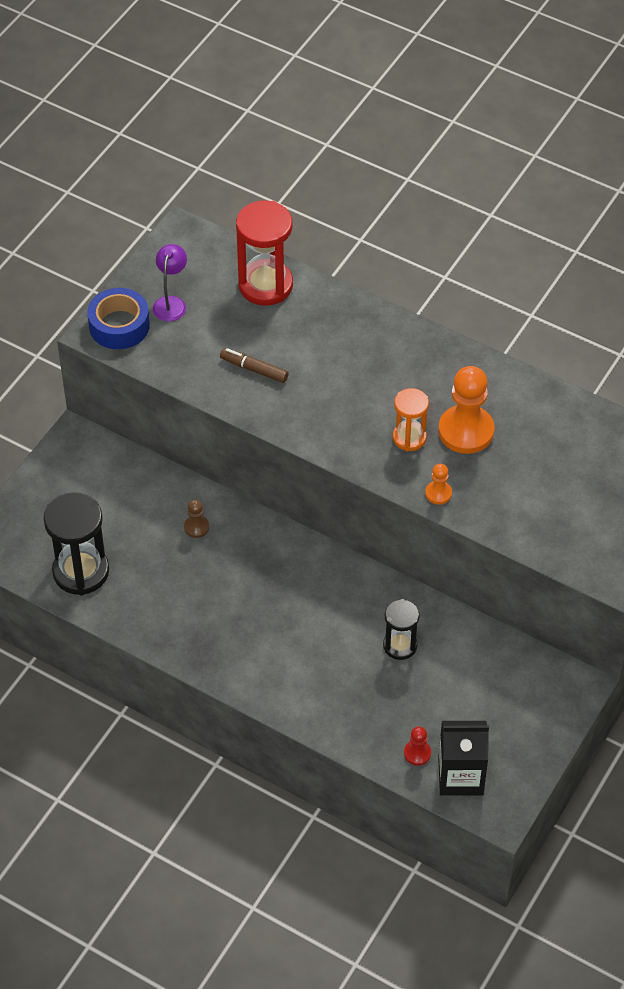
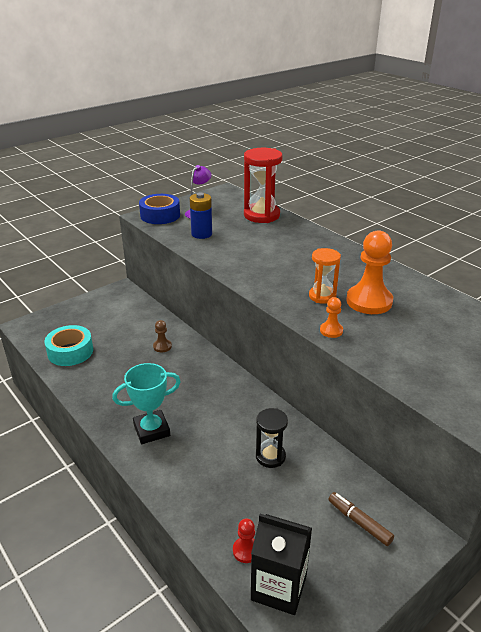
camera: 20 degrees right, 20 degrees down
black hourglass [43,492,109,595] -> turquoise tape [44,325,93,366]
brown marker [220,348,289,383] -> brown marker moved to [328,492,394,546]
none -> turquoise trophy [112,363,181,444]
none -> blue battery [189,193,212,239]

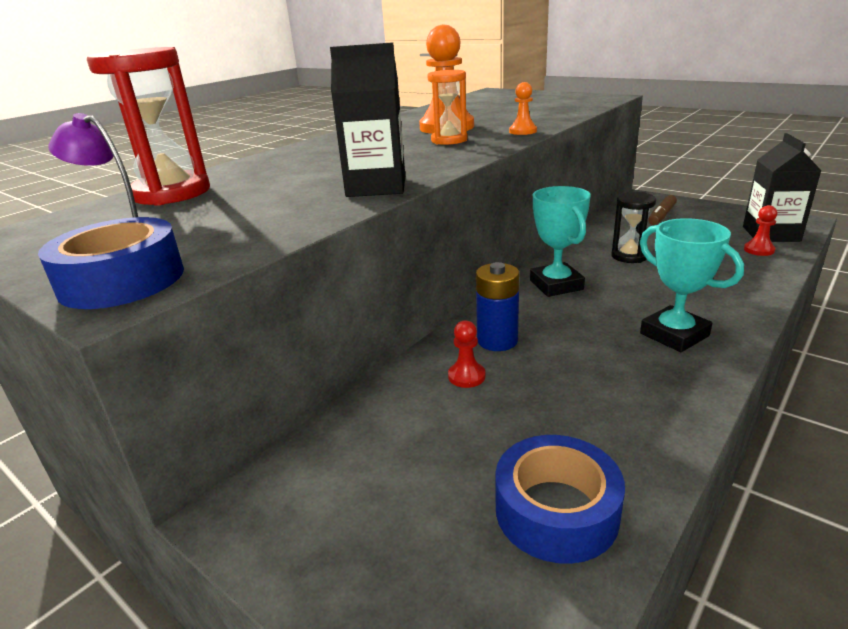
camera: 100 degrees left, 5 degrees down
turquoise tape [44,325,93,366] -> blue tape [496,435,625,564]
brown pawn [153,320,172,352] -> red pawn [448,320,486,388]
blue battery [189,193,212,239] -> blue battery moved to [476,262,519,351]
none -> black carton [330,42,405,197]
none -> turquoise trophy [530,186,591,297]

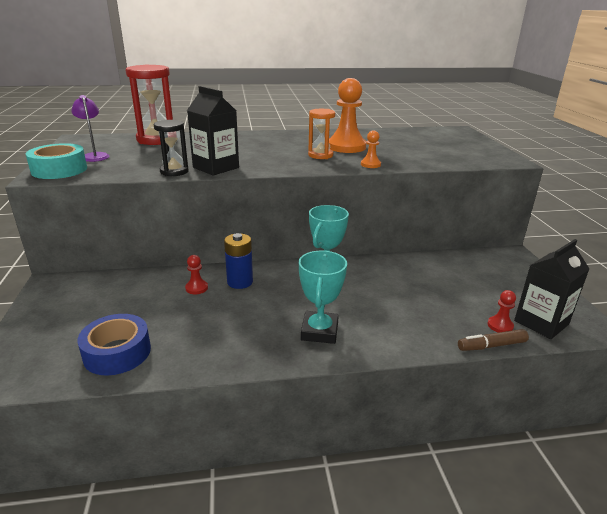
camera: 40 degrees right, 0 degrees up
blue tape [38,217,184,309] -> turquoise tape [26,143,87,179]
black hourglass [611,192,656,263] -> black hourglass moved to [154,120,189,176]
brown marker [648,195,677,225] -> brown marker moved to [458,329,529,351]

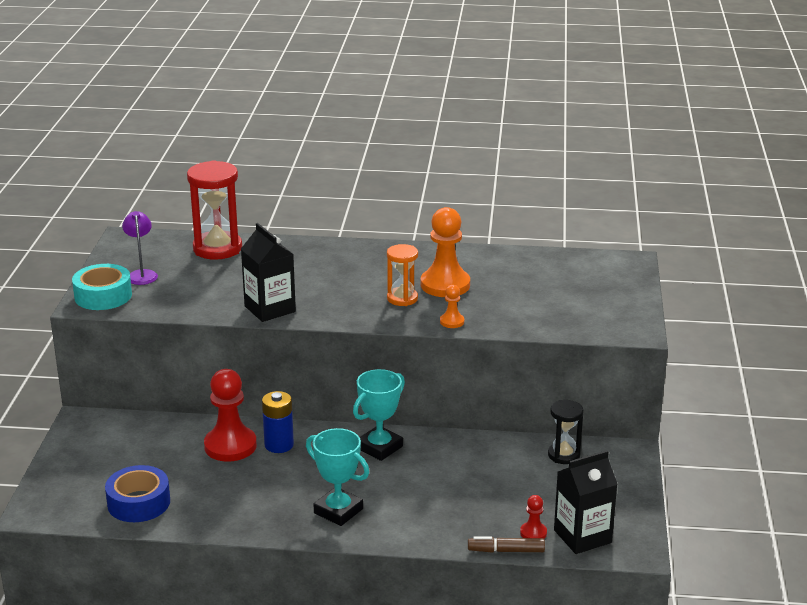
camera: 15 degrees right, 0 degrees up
black hourglass [154,120,189,176] -> black hourglass moved to [548,400,584,464]
red pawn [185,255,208,294] -> red pawn [204,369,257,462], size x2.13
turquoise trophy [299,251,347,344] -> turquoise trophy turned 75 degrees counterclockwise [306,428,369,526]

